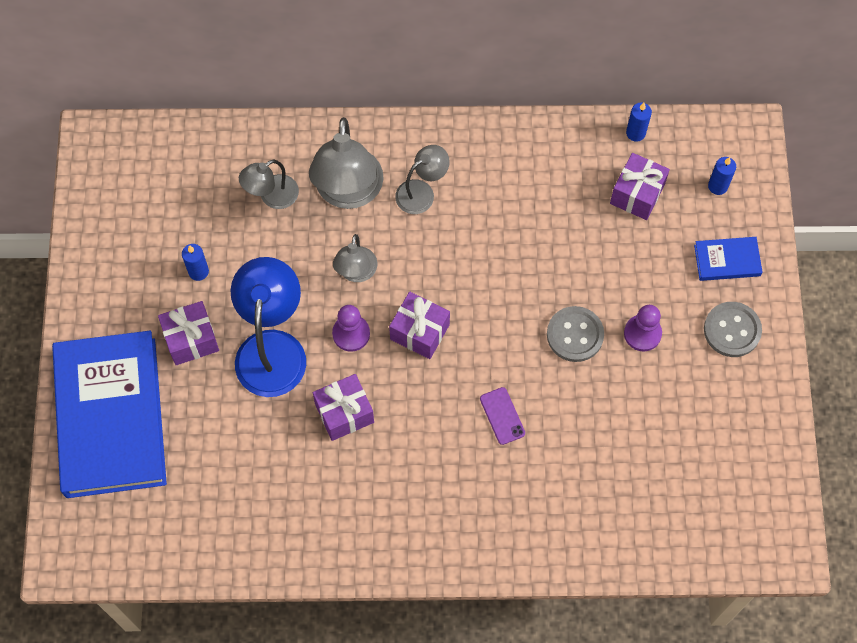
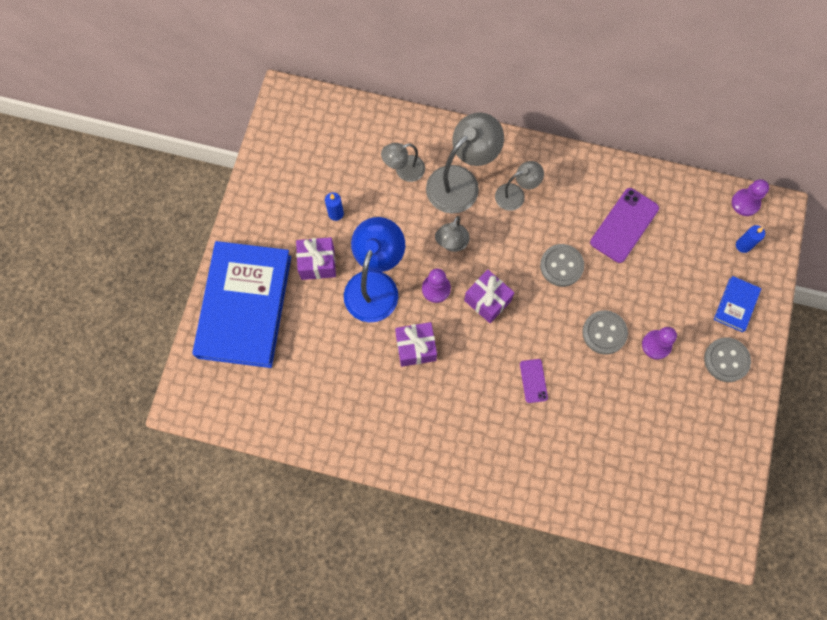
camera: 15 degrees right, 5 degrees up
grey lamp [309,117,384,209] -> grey lamp turned 150 degrees counterclockwise [426,112,504,213]
purple gift [610,153,670,220] -> none
blue candle [626,103,652,142] -> none
blue book [694,237,762,281] -> blue book turned 75 degrees counterclockwise [714,276,761,332]
none -> grey button [540,244,584,287]
none -> purple phone [590,188,659,263]
none -> purple pawn [732,179,769,216]

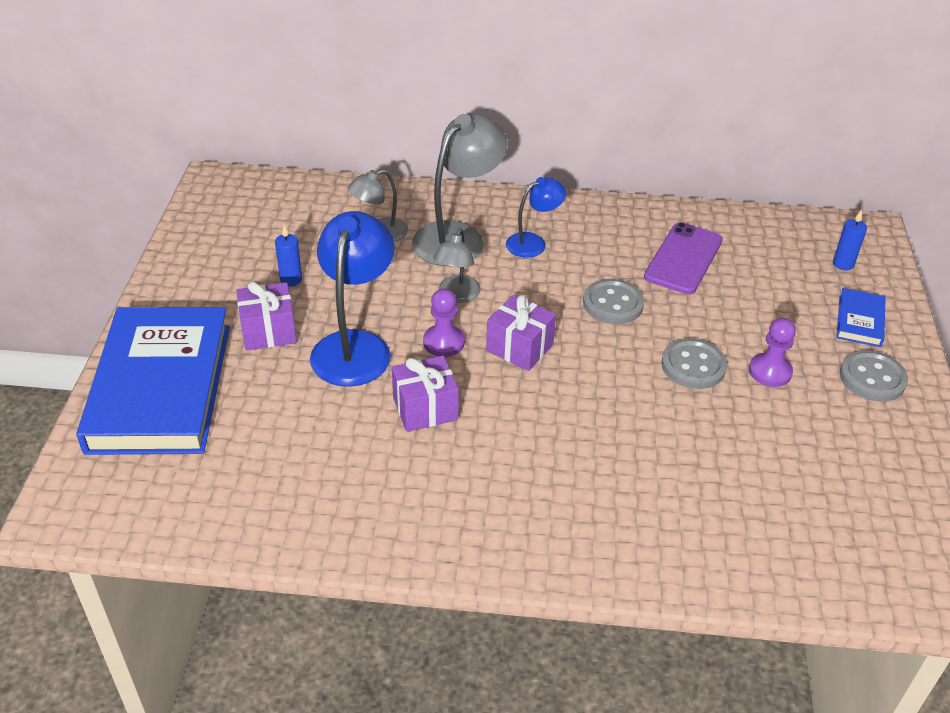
camera: 10 degrees left, 30 degrees down
grey lamp [495,161,544,211] -> blue lamp [506,177,566,258]
purple phone [520,359,548,403] -> none
purple pawn [732,179,769,216] -> none

